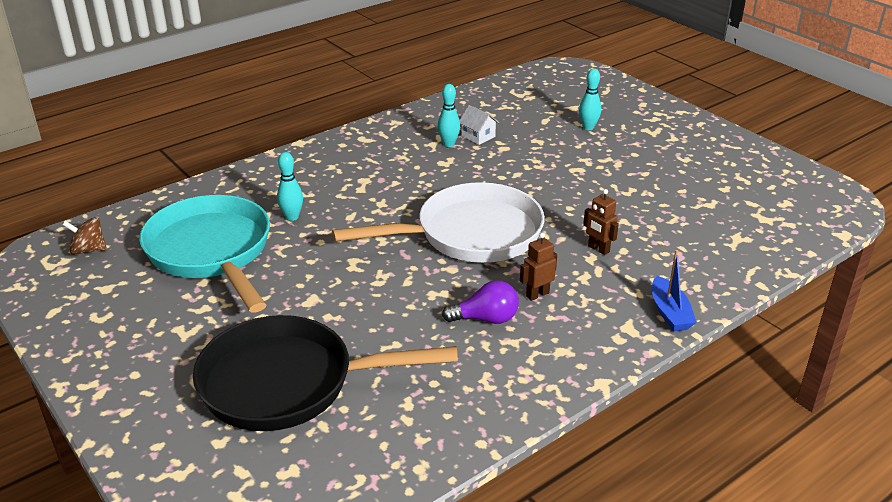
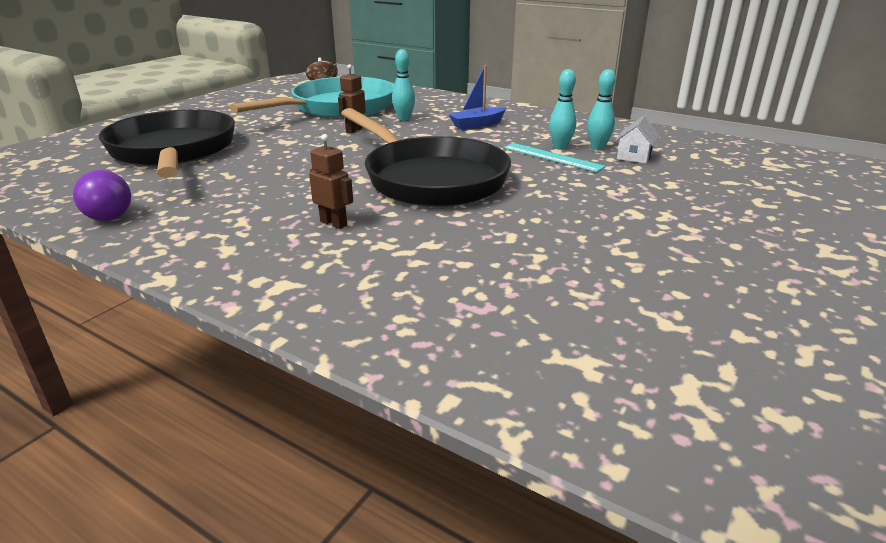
camera: 70 degrees right, 5 degrees down
white pan [332,182,545,263] -> black pan [341,108,511,207]
purple light bulb [442,280,519,324] -> purple light bulb moved to [73,170,131,221]
turquoise bowling pin [579,68,601,130] -> turquoise bowling pin moved to [549,69,576,150]
brown robot [583,189,619,255] -> brown robot moved to [338,64,366,133]
blue boat [652,250,697,332] -> blue boat moved to [448,65,506,130]
none -> turquoise ruler [503,143,606,172]

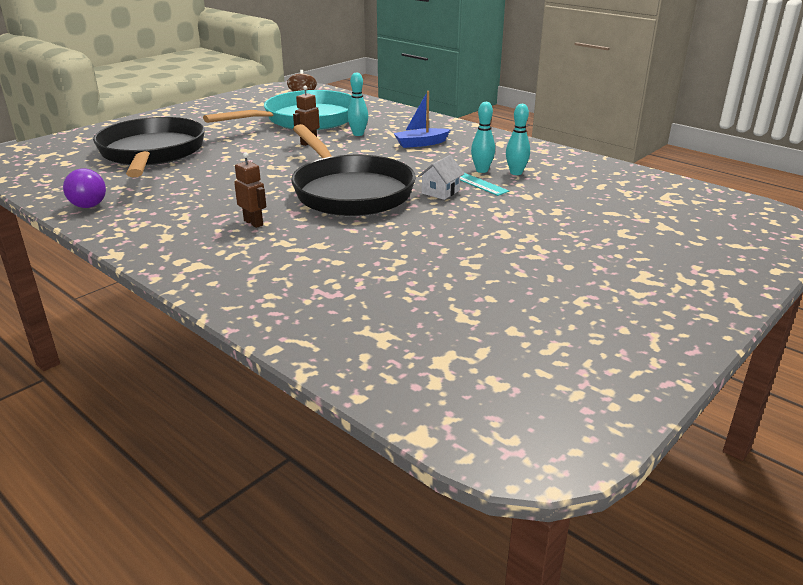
camera: 10 degrees right, 0 degrees up
white house [615,116,659,164] -> white house moved to [418,155,464,200]

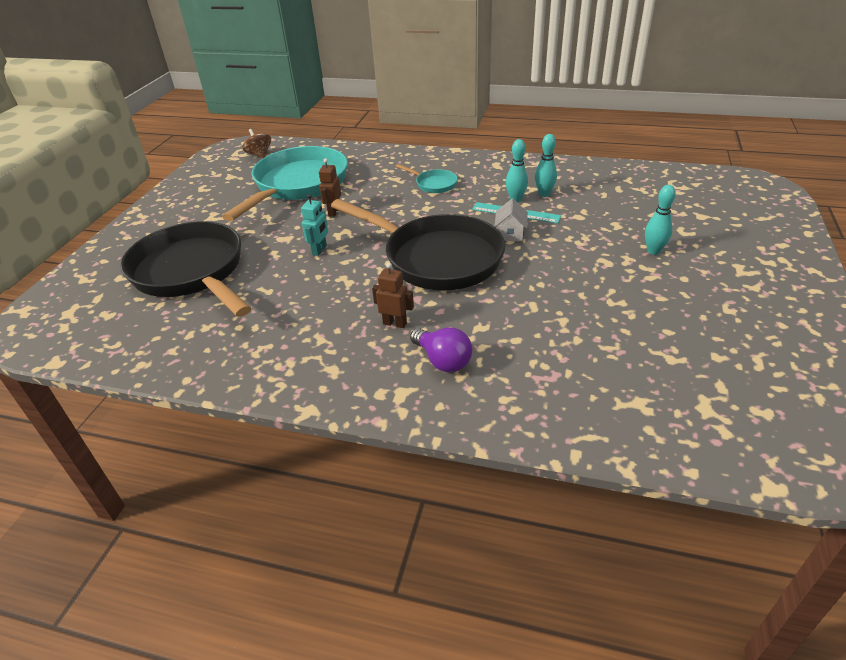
camera: 25 degrees left, 10 degrees up
purple light bulb [63,168,106,208] -> purple light bulb moved to [410,327,472,372]
turquoise bowling pin [347,72,368,136] -> turquoise bowling pin moved to [645,185,676,255]
blue boat [394,91,451,148] -> turquoise pan [396,164,458,193]
none -> turquoise robot [301,194,328,256]

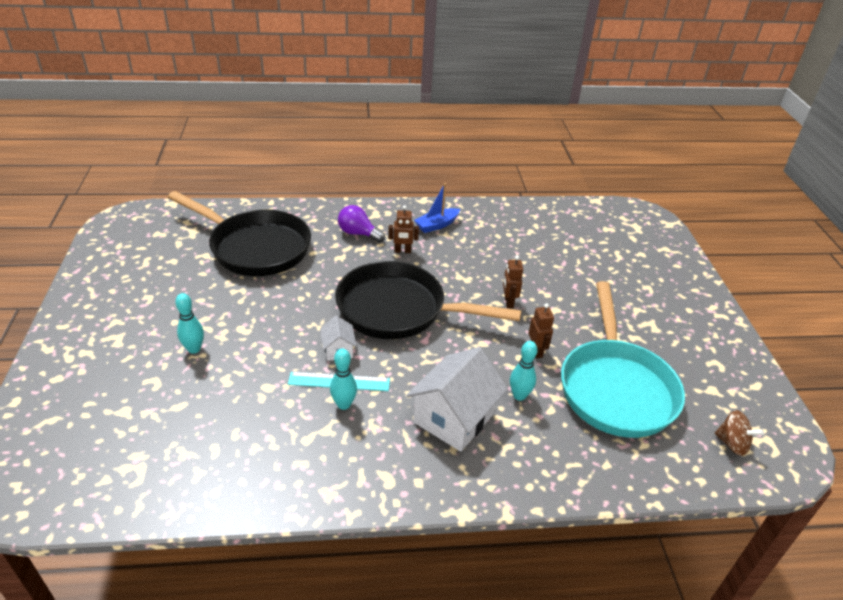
camera: 155 degrees right, 0 degrees up
black pan [120,222,251,317] -> black pan moved to [168,191,311,276]
turquoise robot [301,194,328,256] -> brown robot [503,256,523,308]
turquoise pan [396,164,458,193] -> white house [406,347,508,451]
turquoise bowling pin [535,134,557,197] -> turquoise bowling pin moved to [510,341,537,401]
none -> blue boat [414,183,460,233]

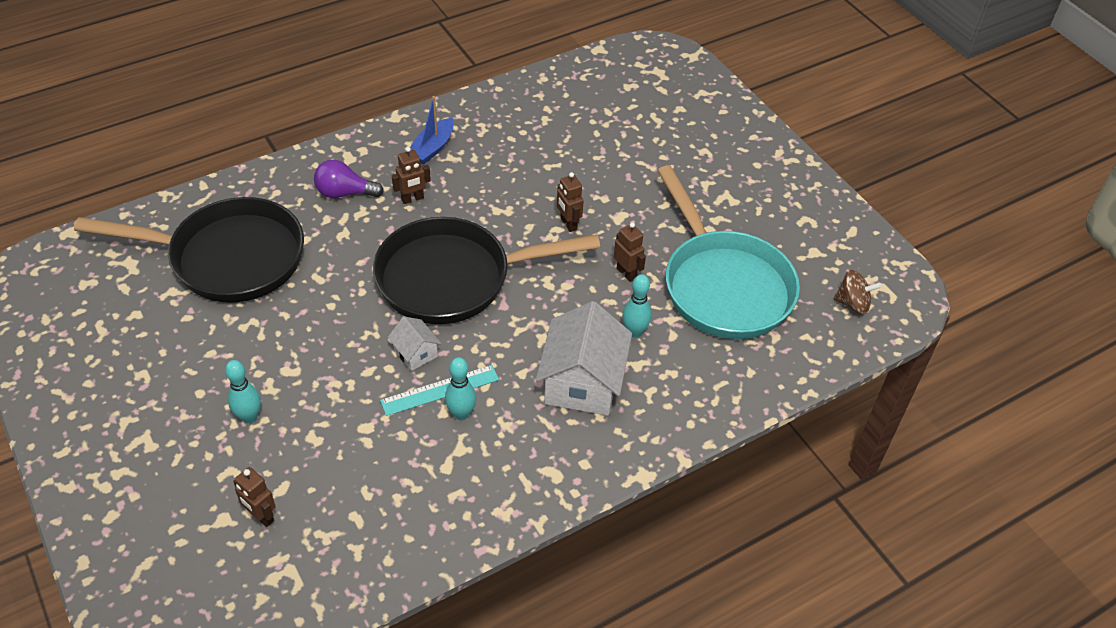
camera: 25 degrees left, 10 degrees up
none -> brown robot [233,467,276,527]

